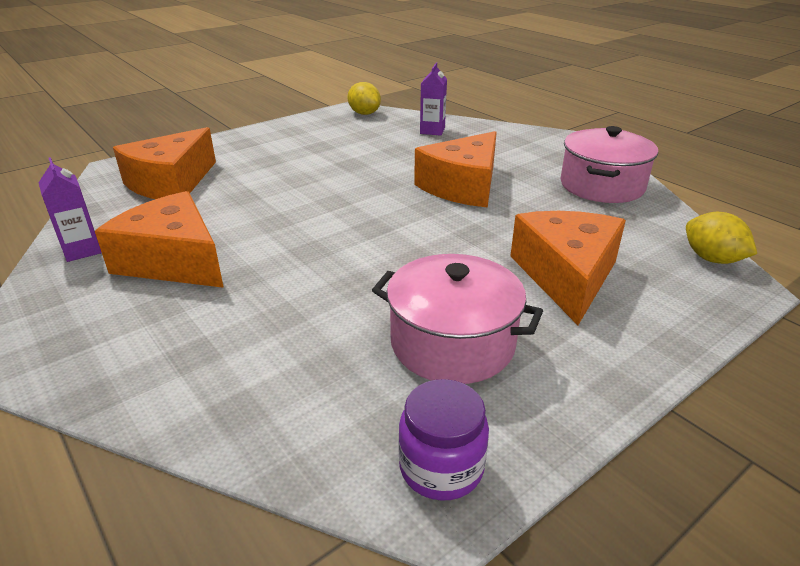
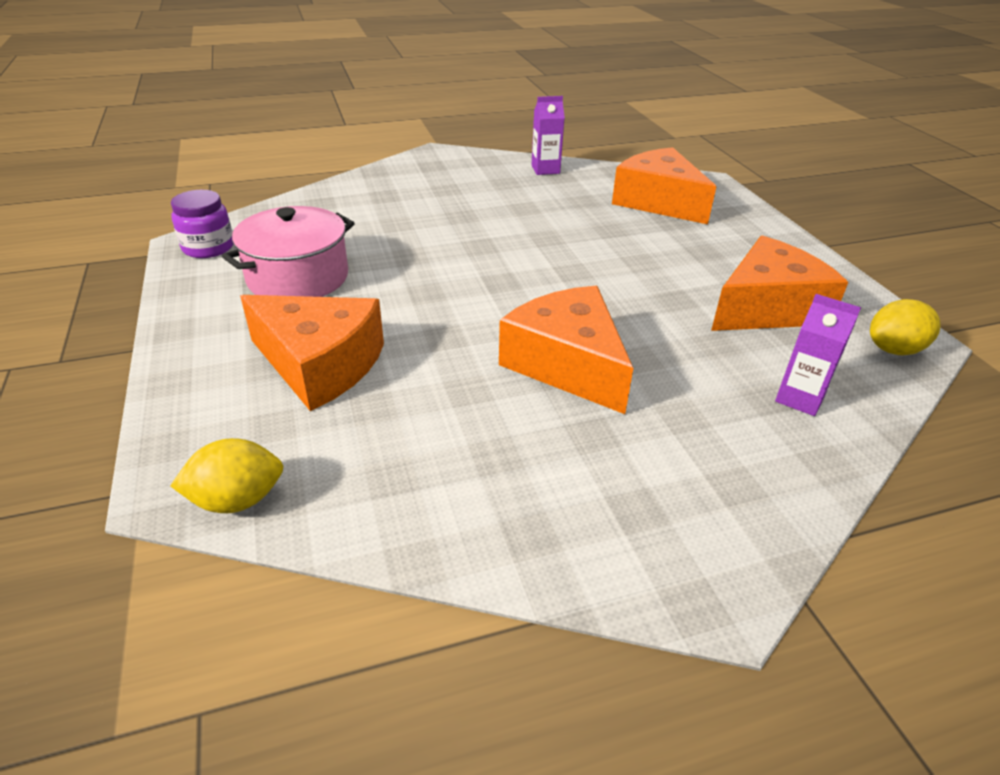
camera: 110 degrees right, 5 degrees up
orange cheese [95,191,224,288] -> orange cheese moved to [711,235,848,331]
pink pot [560,126,658,203] -> none

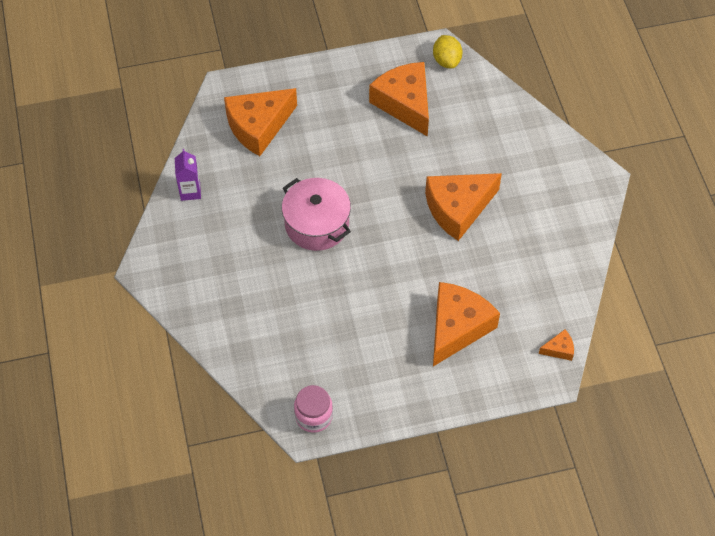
camera: 85 degrees left, 20 degrees up
yellow lemon [170,438,283,513] -> orange cheese [539,330,574,361]
purple jar [171,190,233,258] -> pink jar [294,385,333,433]
pink pot [222,206,355,297] -> pink pot moved to [282,178,351,251]
purple carton [775,294,861,416] -> none

